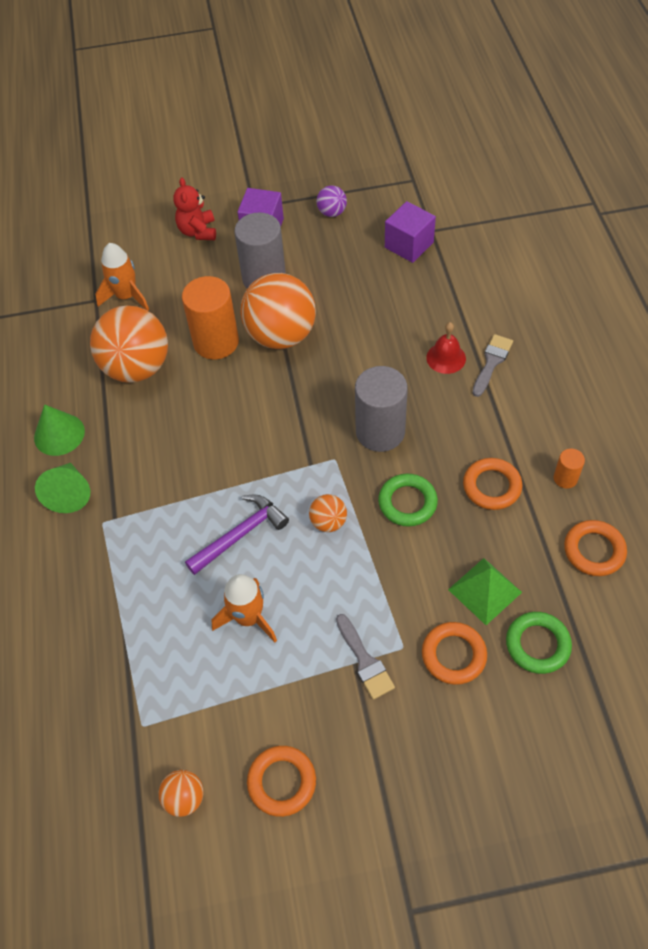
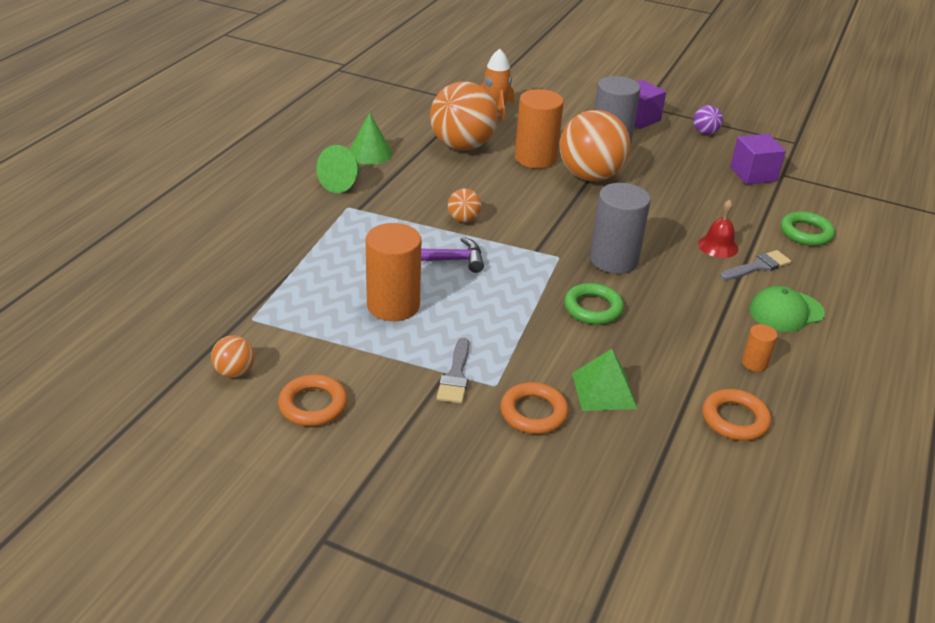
camera: 30 degrees right, 20 degrees down
red teddy bear [173,178,216,240] -> none
orange rocket [212,574,277,642] -> orange cylinder [366,223,421,321]
orange ball [309,494,347,532] -> orange ball moved to [448,188,482,223]
orange ring [463,458,522,510] -> none
green ring [506,612,572,674] -> green ring moved to [781,211,835,246]
none -> green cap [749,286,825,332]

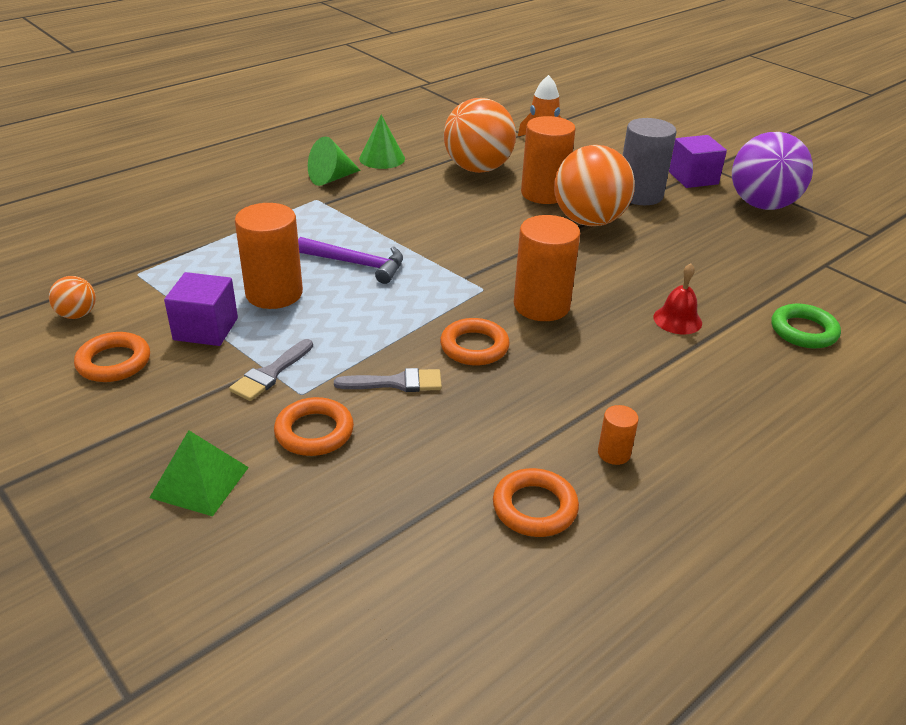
camera: 25 degrees right, 0 degrees up
orange ball [448,188,482,223] -> none
green ring [564,283,624,325] -> orange ring [440,318,510,365]
green pyramid [572,349,637,411] -> green pyramid moved to [149,430,249,516]
grey cylinder [590,183,651,274] -> orange cylinder [514,215,580,321]
purple ball [693,105,723,135] -> purple ball [732,132,813,210], size x2.21
grey brush [720,250,791,280] -> grey brush moved to [334,368,442,392]
purple cube [730,134,786,184] -> purple cube moved to [164,272,238,346]
green cap [749,286,825,332] -> none

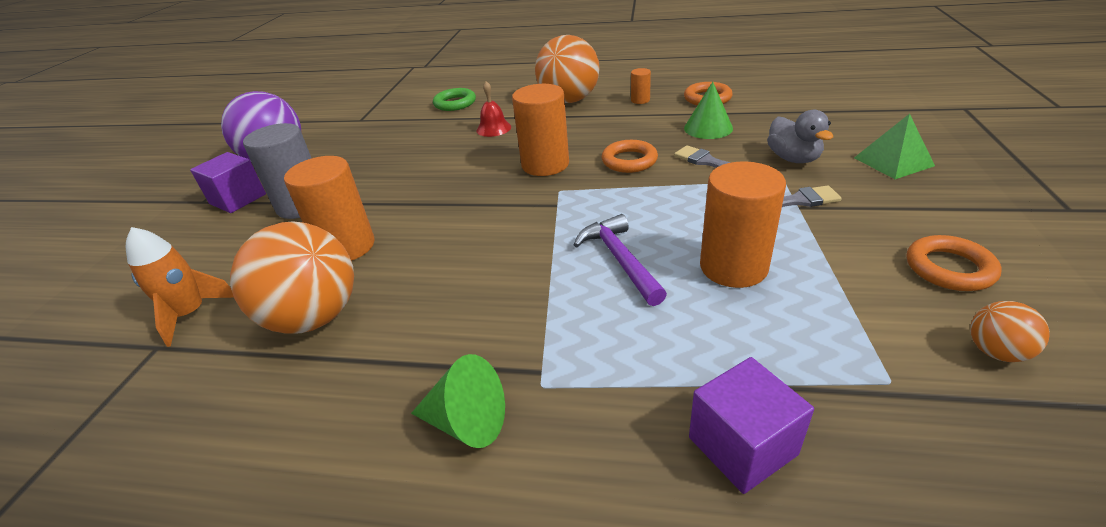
camera: 125 degrees left, 0 degrees up
purple cube [164,272,238,346] -> purple cube moved to [689,357,814,494]
orange ring [274,397,354,456] -> grey duck [767,110,833,163]
green cone [359,115,405,169] -> green cone moved to [684,82,733,139]
orange ball [554,145,635,226] -> orange ball moved to [535,35,599,103]

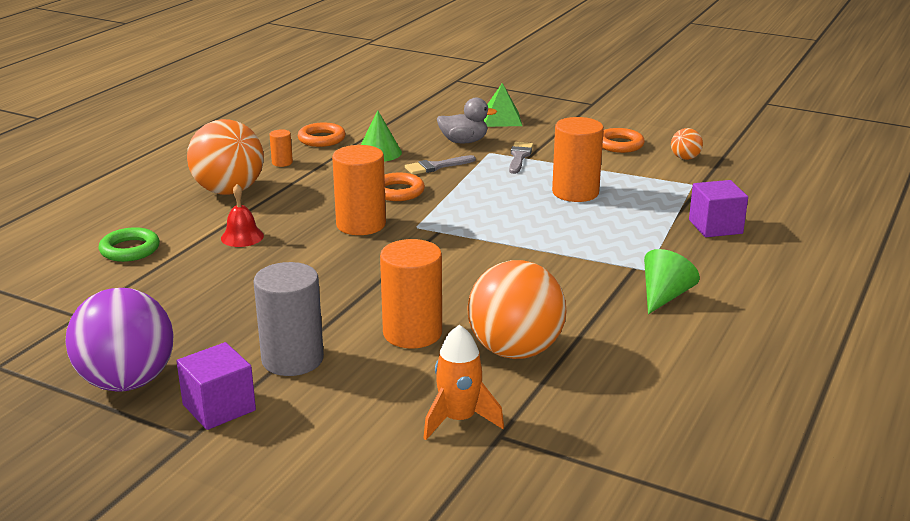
camera: 75 degrees left, 10 degrees down
purple hammer [574,214,667,306] -> none

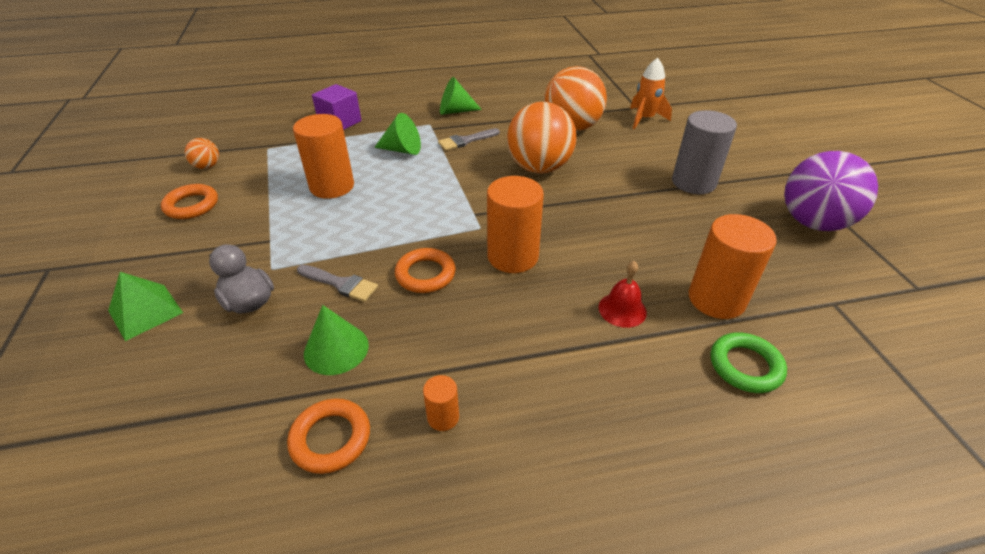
camera: 130 degrees left, 15 degrees up
purple cube [177,342,256,430] -> none
orange ball [187,119,264,195] -> orange ball moved to [507,102,577,174]
orange cylinder [380,239,442,348] -> orange cylinder moved to [689,214,777,319]
grey brush [509,142,533,174] -> grey brush moved to [438,128,500,151]
none -> green cone [374,113,421,155]

